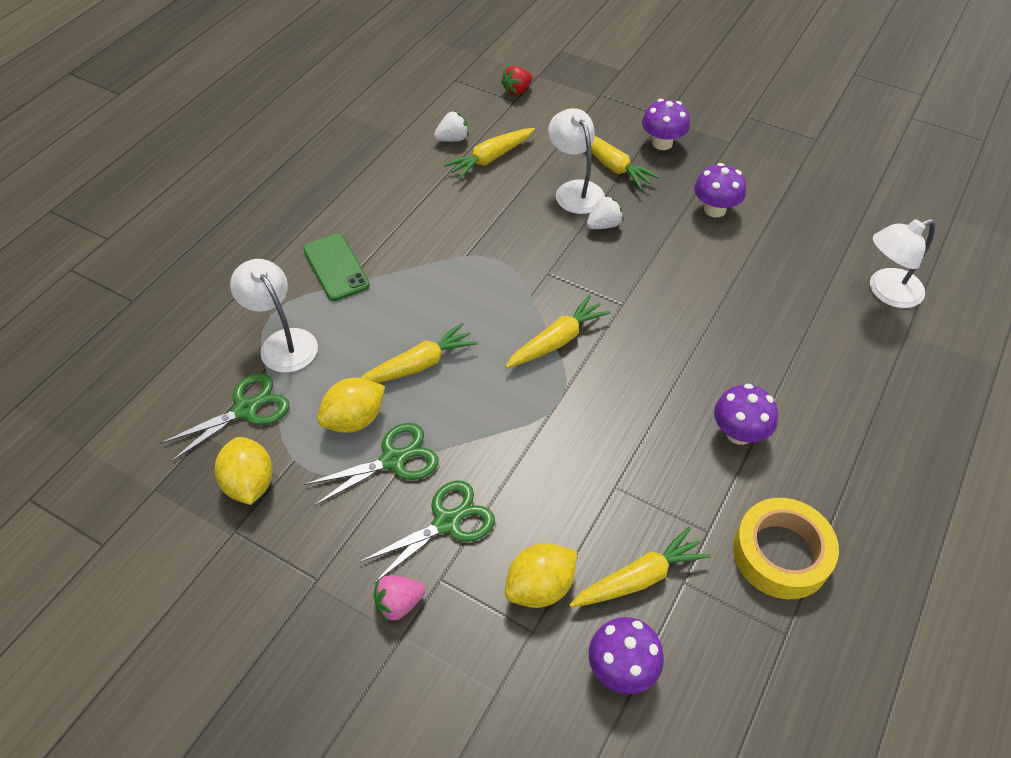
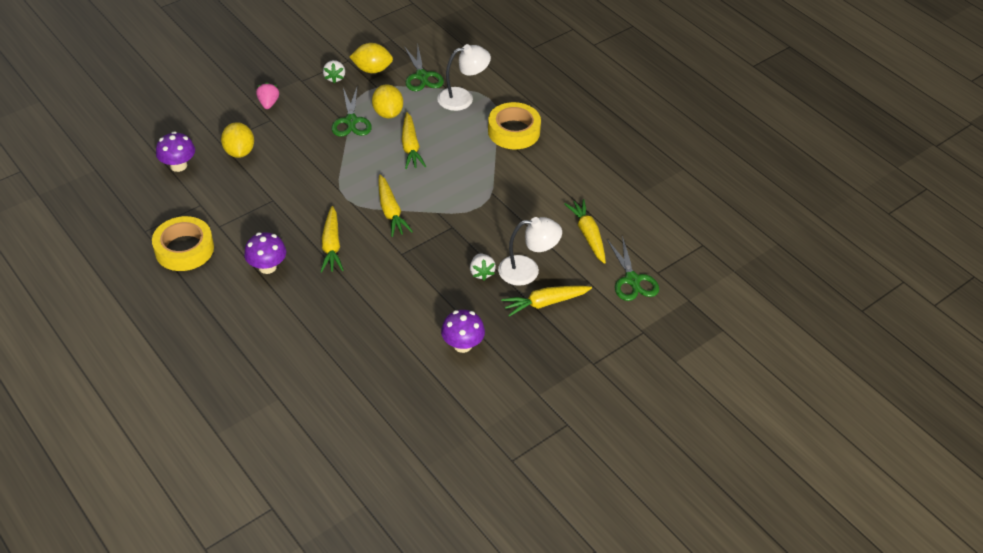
camera: 110 degrees right, 5 degrees down
green phone [303,234,370,301] -> yellow tape [488,102,541,149]
green scissors [359,480,495,584] -> green scissors moved to [607,236,659,301]
white strawberry [434,111,469,142] -> white strawberry moved to [323,60,345,84]
red strawberry [501,66,532,96] -> none
yellow carrot [569,527,710,607] -> yellow carrot moved to [320,206,344,272]
purple mushroom [642,99,690,150] -> none
white lamp [870,219,935,308] -> none

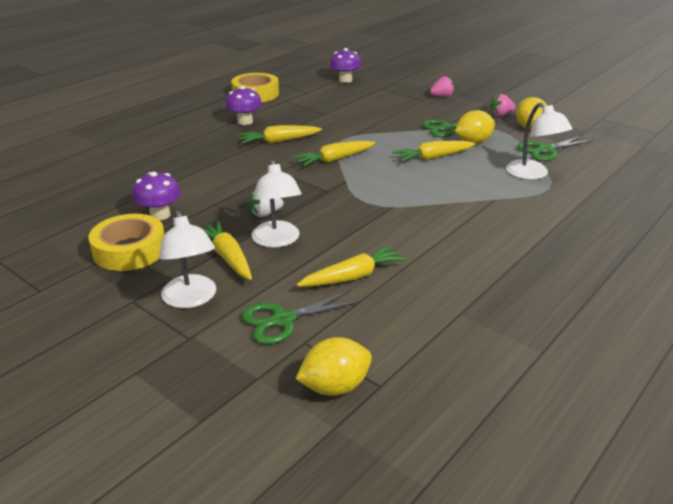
camera: 80 degrees right, 15 degrees down
yellow lemon [221,122,254,158] -> yellow lemon moved to [296,337,372,396]
white strawberry [323,60,345,84] -> pink strawberry [490,94,516,116]
yellow tape [488,102,541,149] -> yellow tape moved to [89,214,164,271]
none -> white lamp [159,210,216,308]

